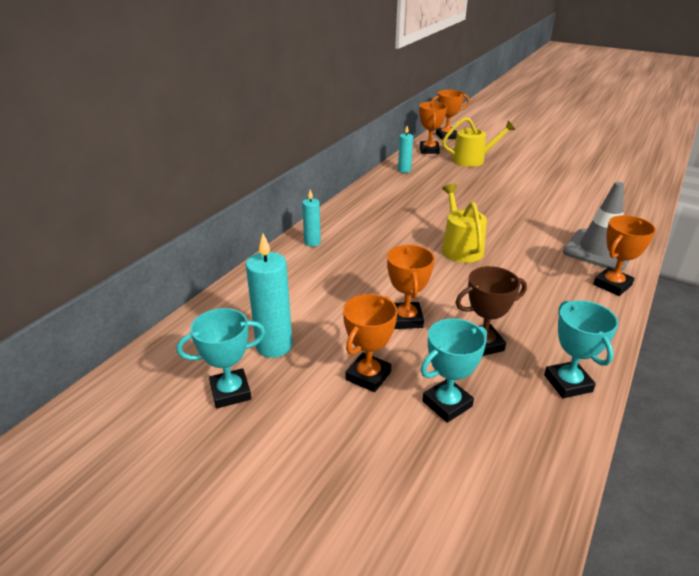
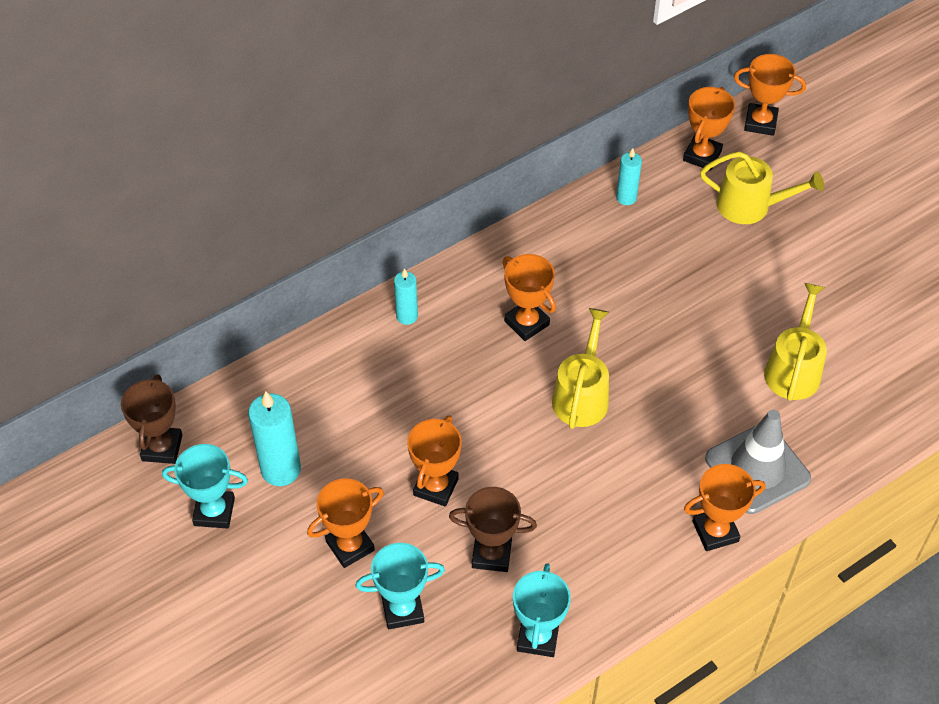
camera: 25 degrees right, 20 degrees up
none -> brown trophy [121,374,182,464]
none -> orange trophy [502,254,556,341]
none -> yellow watering can [764,283,827,401]

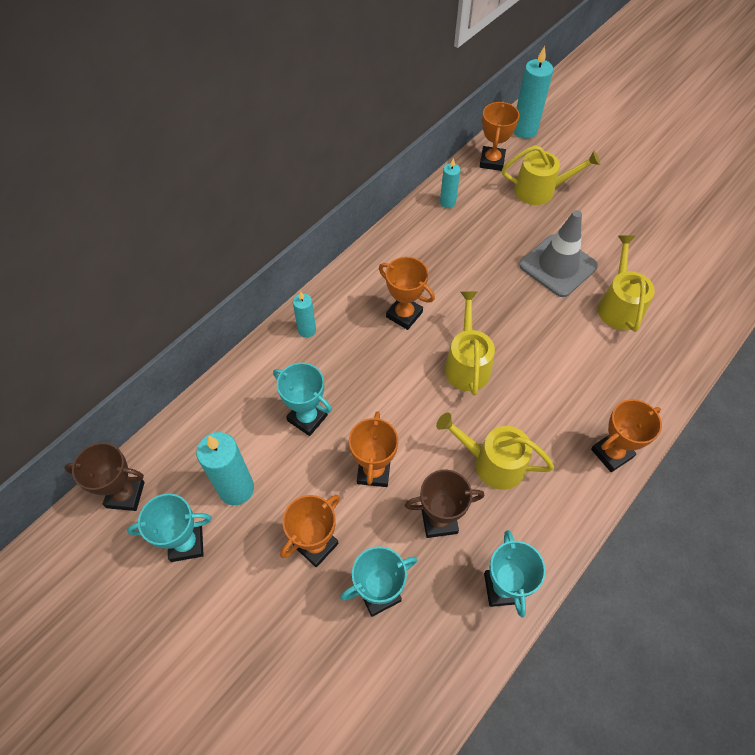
camera: 15 degrees left, 5 degrees up
brown trophy [121,374,182,464] -> brown trophy turned 75 degrees counterclockwise [64,442,145,511]
grey traffic cone [705,410,811,514] -> grey traffic cone moved to [519,210,598,297]
orange trophy [734,54,806,136] -> turquoise candle [513,46,553,139]
none -> turquoise trophy [273,363,332,436]
none -> yellow watering can [436,413,554,490]

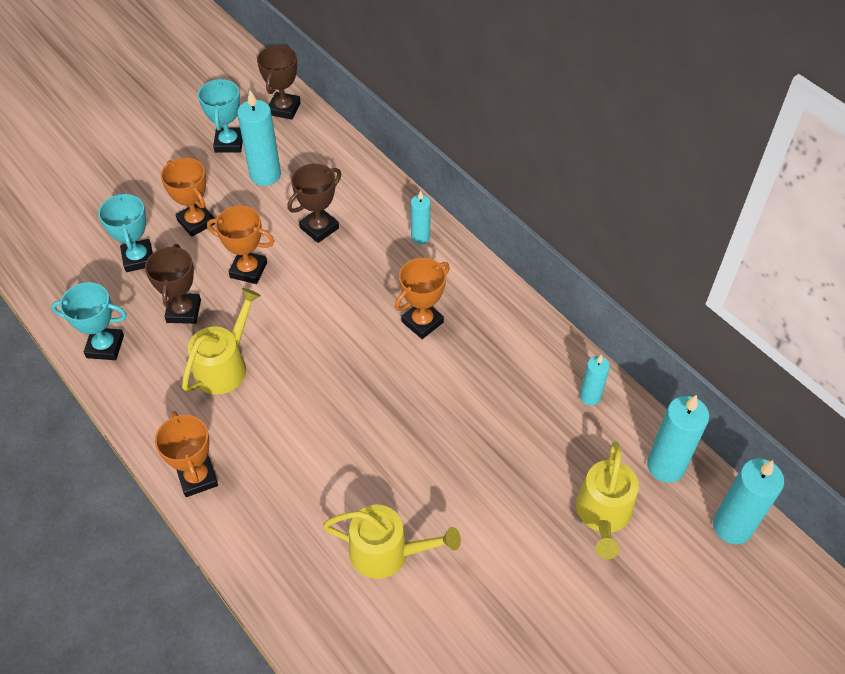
camera: 100 degrees right, 5 degrees down
turquoise trophy [273,363,332,436] -> brown trophy [287,164,341,243]
yellow watering can [444,291,495,395] -> none
orange trophy [479,102,520,171] -> turquoise candle [647,395,709,483]
grey traffic cone [519,210,598,297] -> none

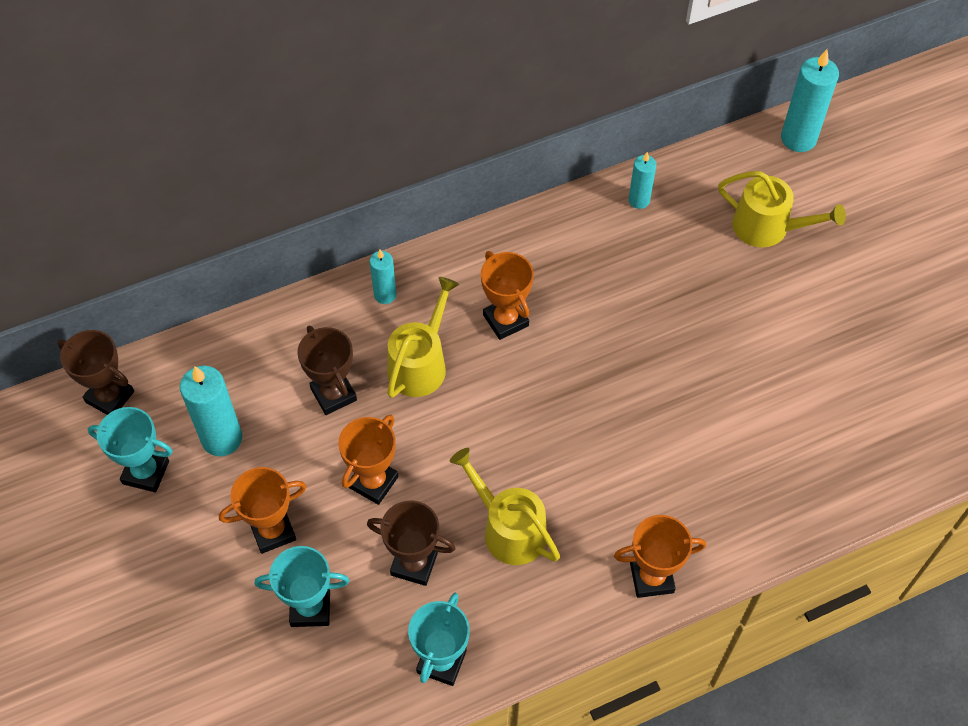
camera: 75 degrees left, 5 degrees up
yellow watering can [323,505,461,579] -> yellow watering can moved to [387,277,459,398]
turquoise candle [647,395,709,483] -> none

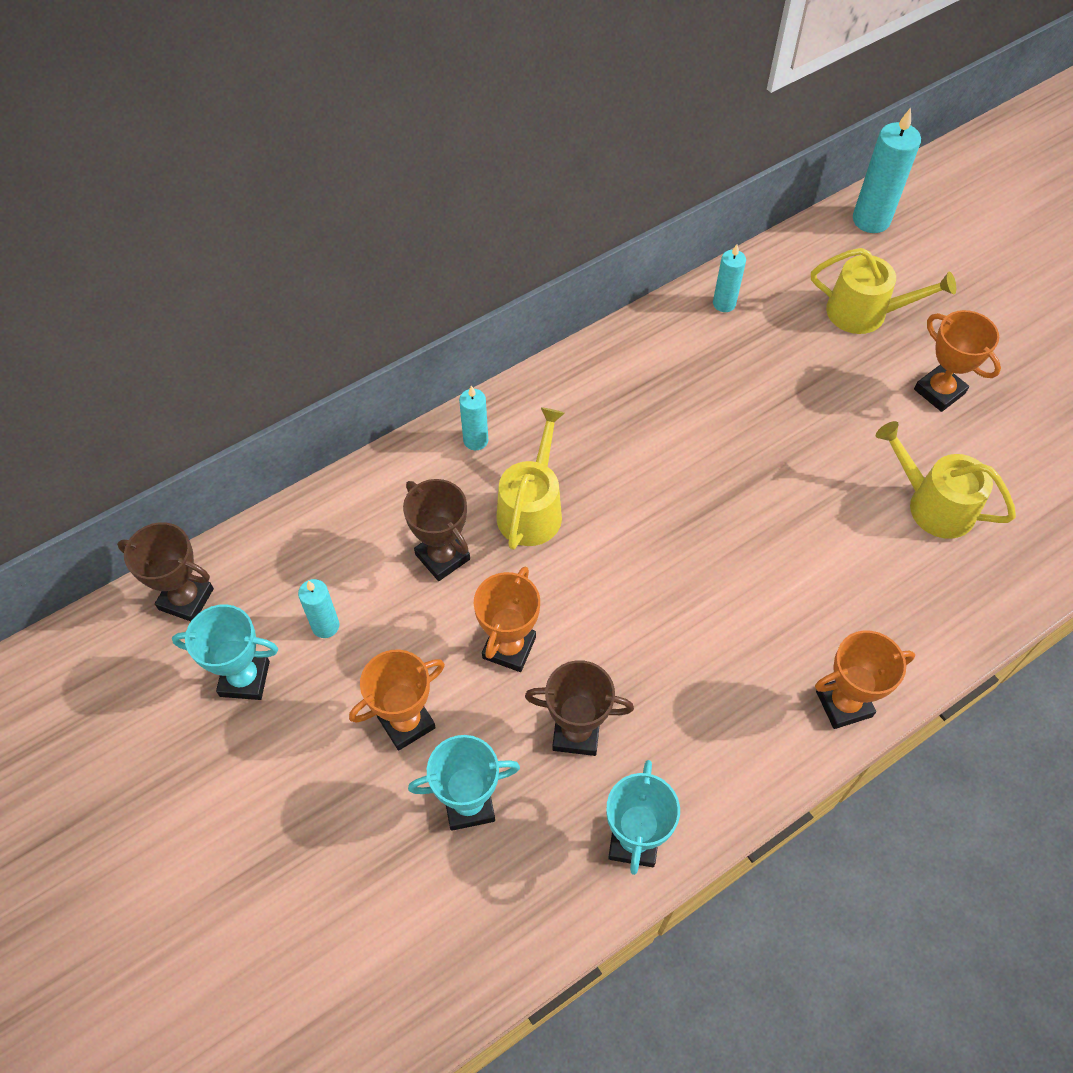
camera: 10 degrees left, 0 degrees up
turquoise candle [180,366,242,456] -> turquoise candle [298,579,339,638], size x0.58
yellow watering can [450,448,560,565] -> yellow watering can moved to [876,421,1016,539]
orange trophy [481,251,534,340] -> orange trophy moved to [914,310,1001,412]

